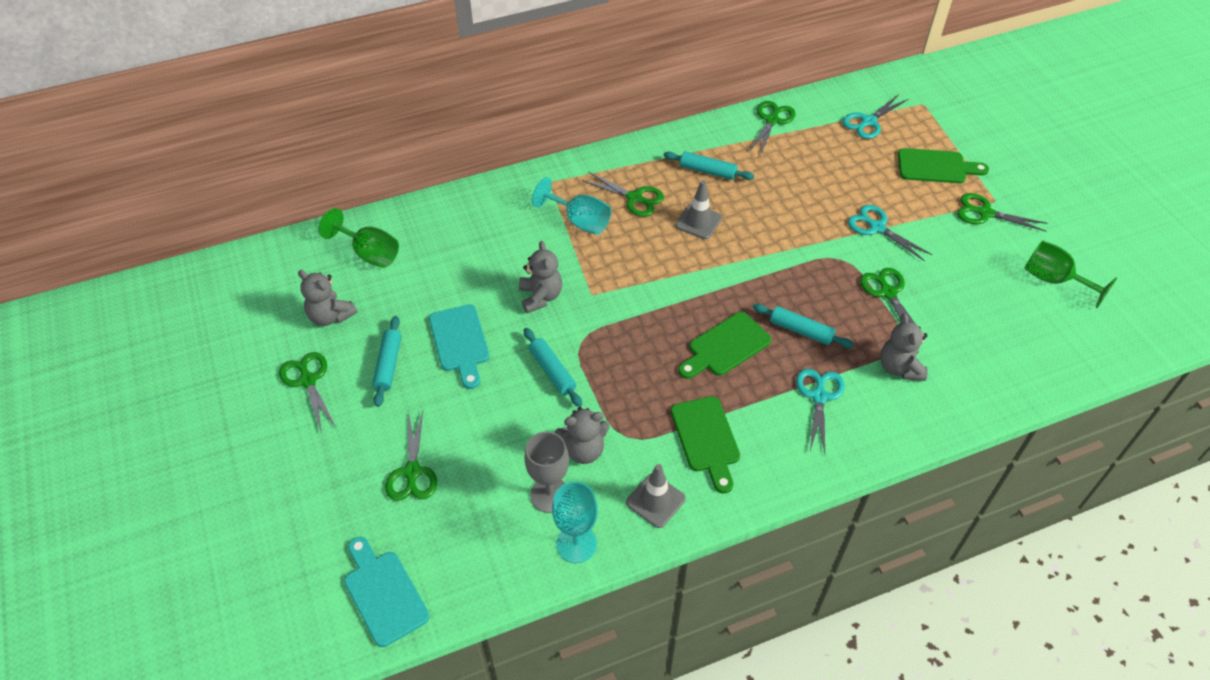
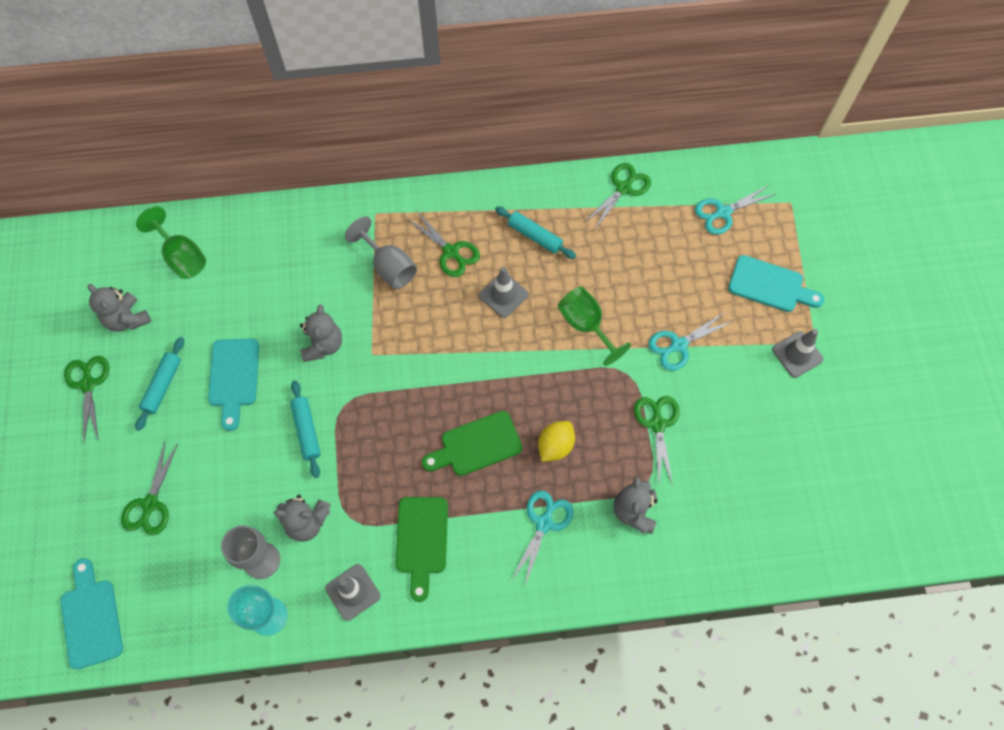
camera: 15 degrees right, 15 degrees up
turquoise goblet [532,177,611,235] -> grey goblet [345,216,417,289]
turquoise rolling pin [753,304,854,348] -> yellow lemon [538,421,575,462]
turquoise scissors [848,205,932,261] -> turquoise scissors turned 90 degrees counterclockwise [648,311,733,371]
green cutting board [898,148,989,183] -> turquoise cutting board [728,255,824,312]
green scissors [957,193,1047,232] -> grey traffic cone [772,329,823,378]
green goblet [1024,240,1117,308] -> green goblet moved to [558,287,631,366]

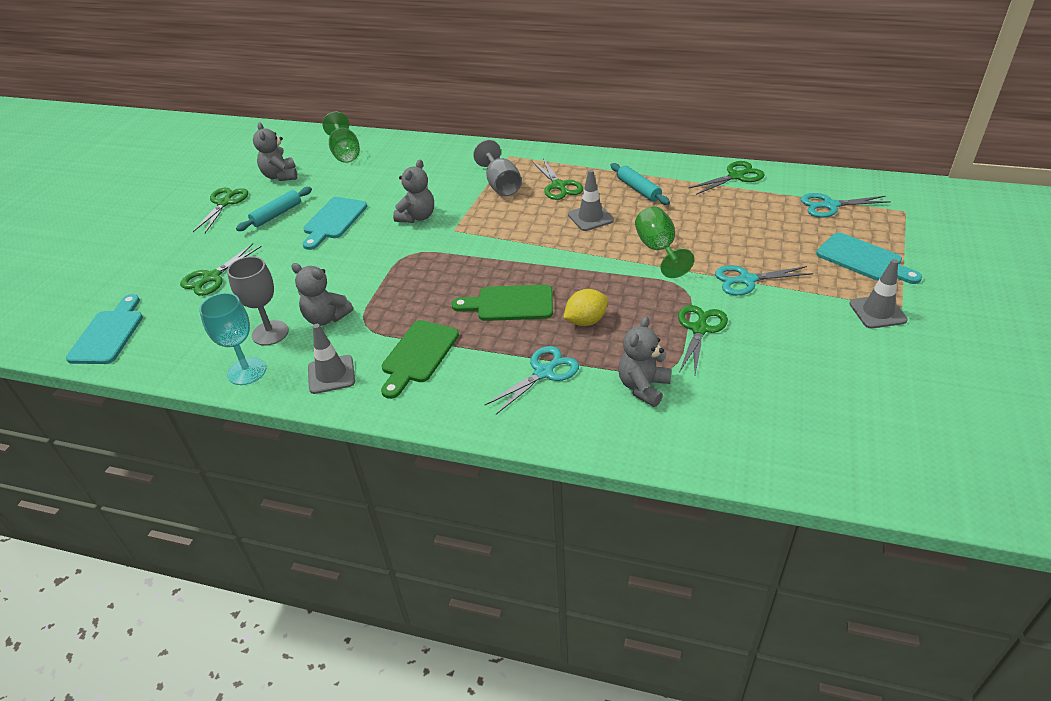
camera: 25 degrees right, 25 degrees down
turquoise rolling pin [290,380,321,478] -> none

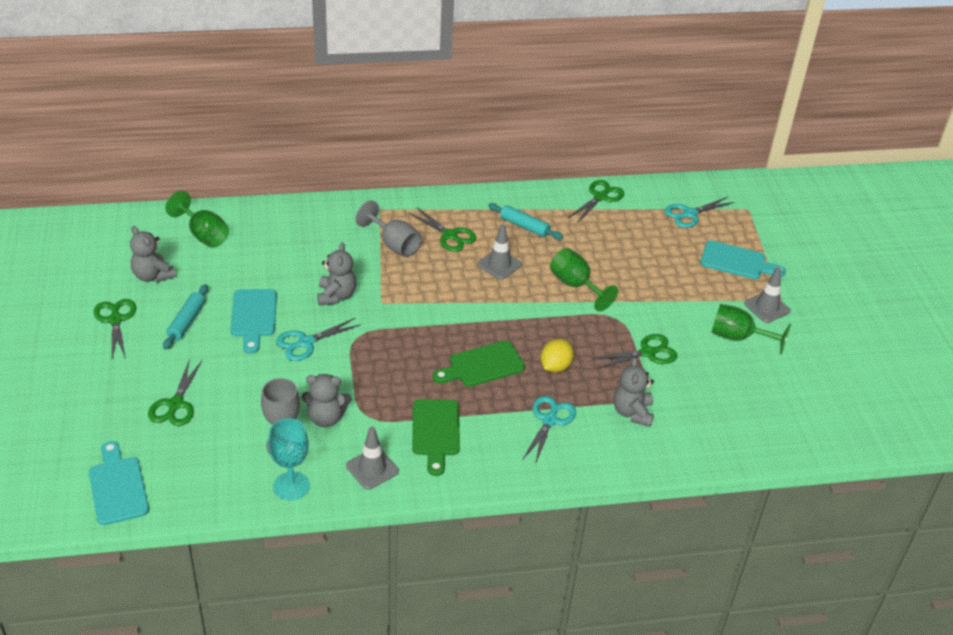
camera: 30 degrees left, 0 degrees up
green scissors [678,305,728,375] -> green scissors turned 75 degrees clockwise [592,334,677,369]
turquoise scissors [715,265,813,296] -> turquoise scissors moved to [276,318,362,361]
none -> green goblet [711,304,791,354]

